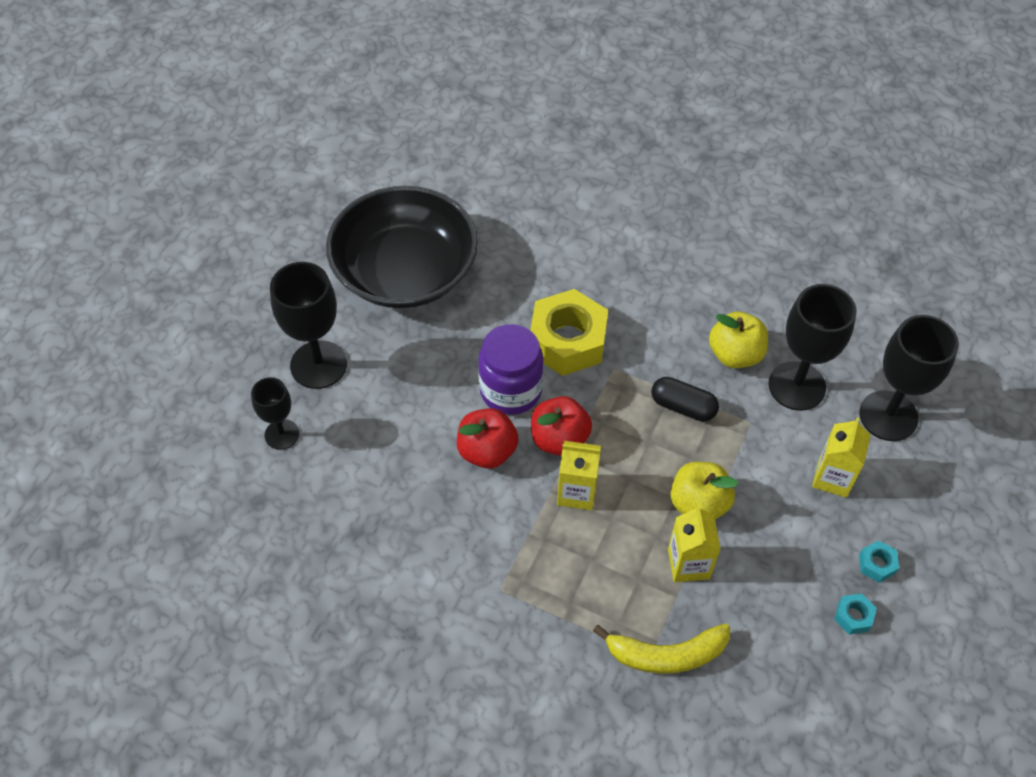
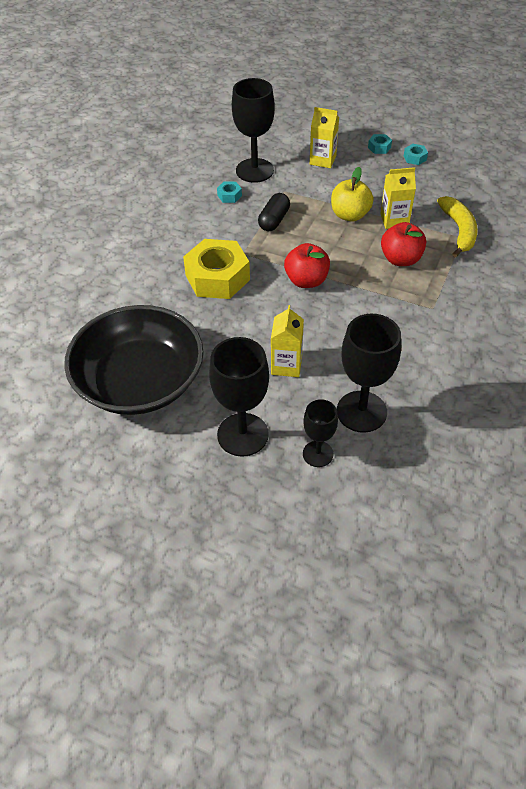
camera: 90 degrees left, 5 degrees down
red apple [457,408,519,469] -> red apple moved to [381,222,426,266]
purple jar [478,324,544,415] -> none
yellow carton [557,441,601,510] -> yellow carton moved to [271,305,304,377]
yellow apple [709,312,768,368] -> turquoise nut [217,181,242,203]
black goblet [859,315,959,441] -> black goblet moved to [337,314,401,433]

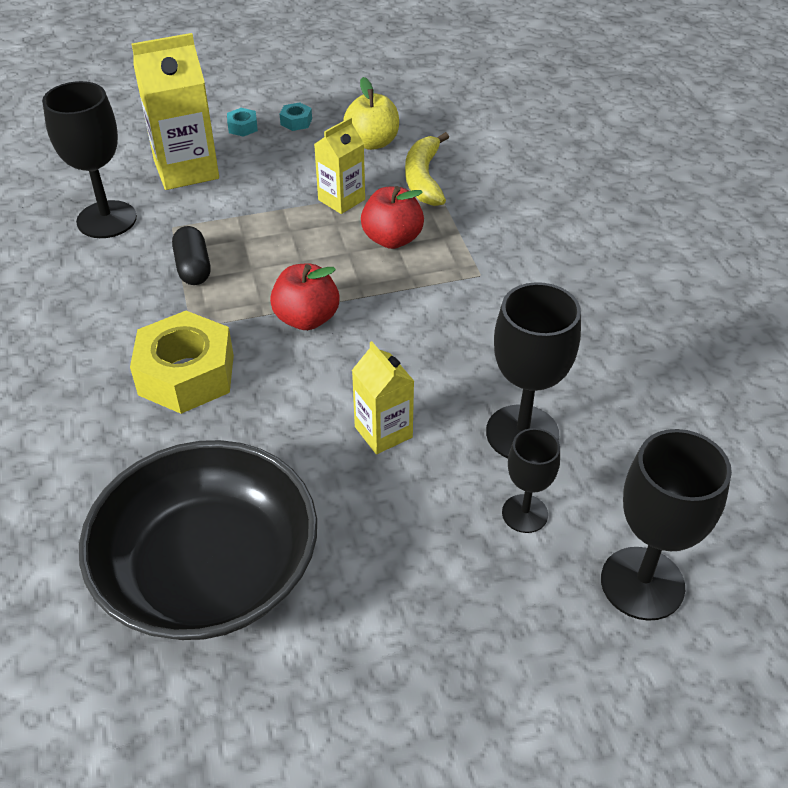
camera: 40 degrees left, 5 degrees down
black goblet [209,337,269,457] -> black goblet moved to [601,429,732,621]
turquoise nut [217,181,242,203] -> none
yellow carton [310,107,339,168] -> yellow carton [132,33,219,190], size x1.68
yellow apple [331,167,374,222] -> yellow apple moved to [343,77,399,150]
yellow banana [437,196,478,258] -> yellow banana turned 135 degrees counterclockwise [405,132,449,206]

